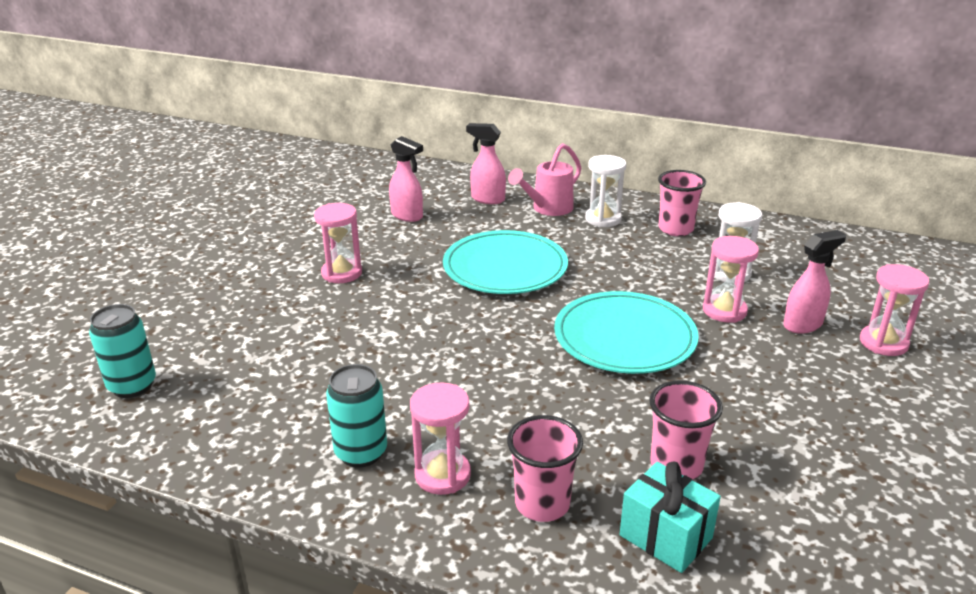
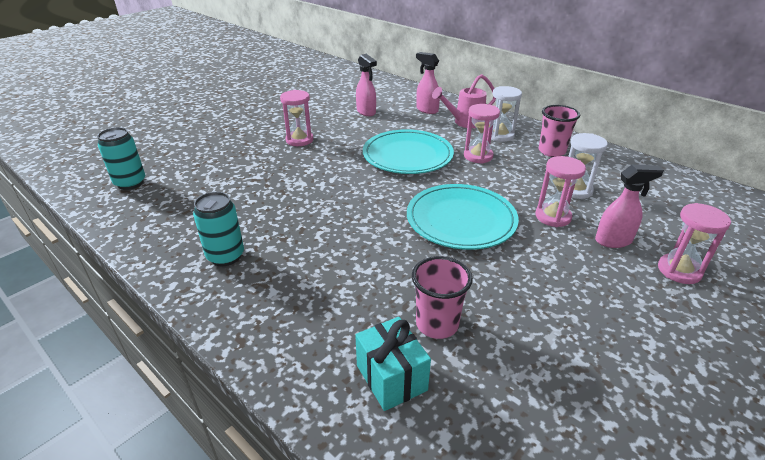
camera: 20 degrees right, 5 degrees up
pink hourglass [410,383,471,495] -> pink hourglass moved to [464,104,500,164]
pink cup [507,415,583,522] -> none

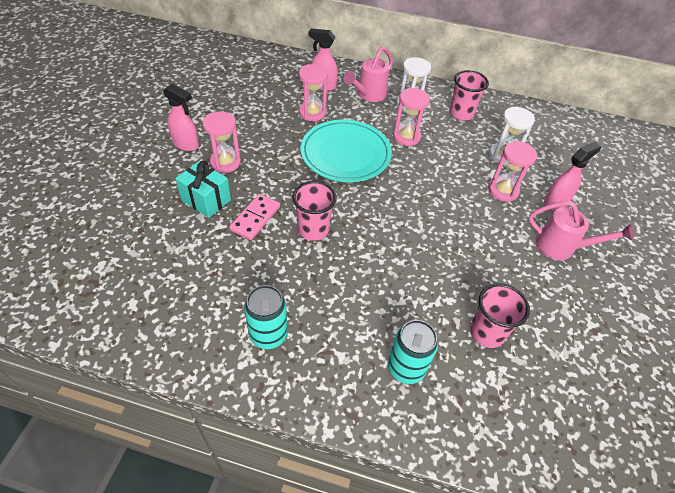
camera: 30 degrees left, 15 degrees up
turquoise can [97,127,145,190] -> turquoise can moved to [388,320,438,384]
turquoise gift [355,317,431,411] -> turquoise gift moved to [175,161,231,218]
pink spray bottle [356,54,377,116] -> pink spray bottle moved to [163,84,199,151]
turquoise plate [407,184,519,250] -> none
pink hourglass [658,203,731,284] -> pink hourglass moved to [299,64,328,121]
none -> pink domino [229,194,280,240]
none -> pink cup [292,181,337,241]
none -> pink watering can [528,201,634,260]

